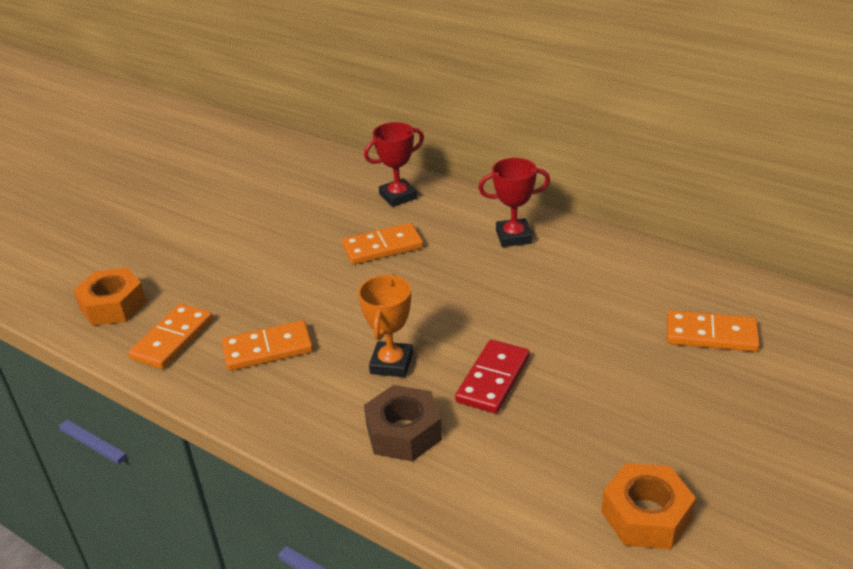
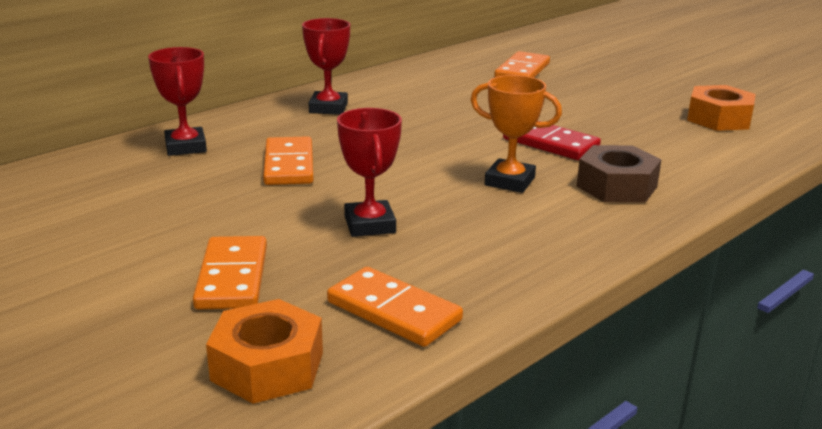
camera: 80 degrees left, 10 degrees down
orange domino [222,320,313,371] -> orange domino moved to [193,236,267,309]
none -> red trophy [337,108,402,237]

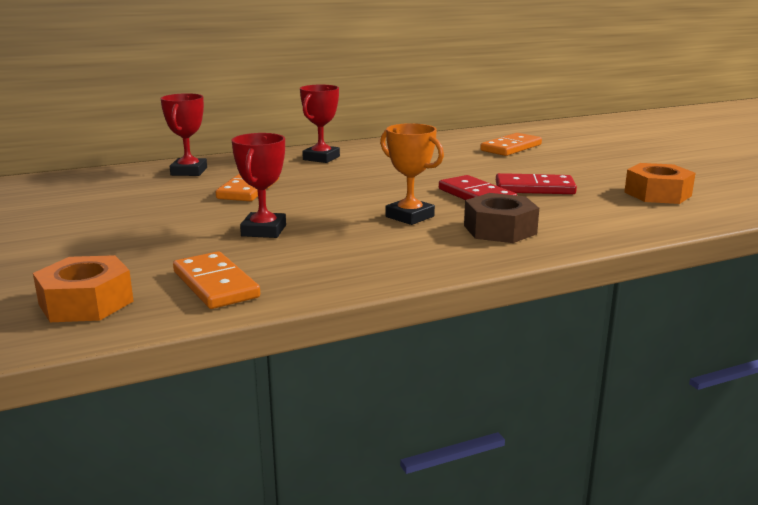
camera: 20 degrees right, 5 degrees down
orange domino [193,236,267,309] -> none
none -> red domino [496,173,577,194]

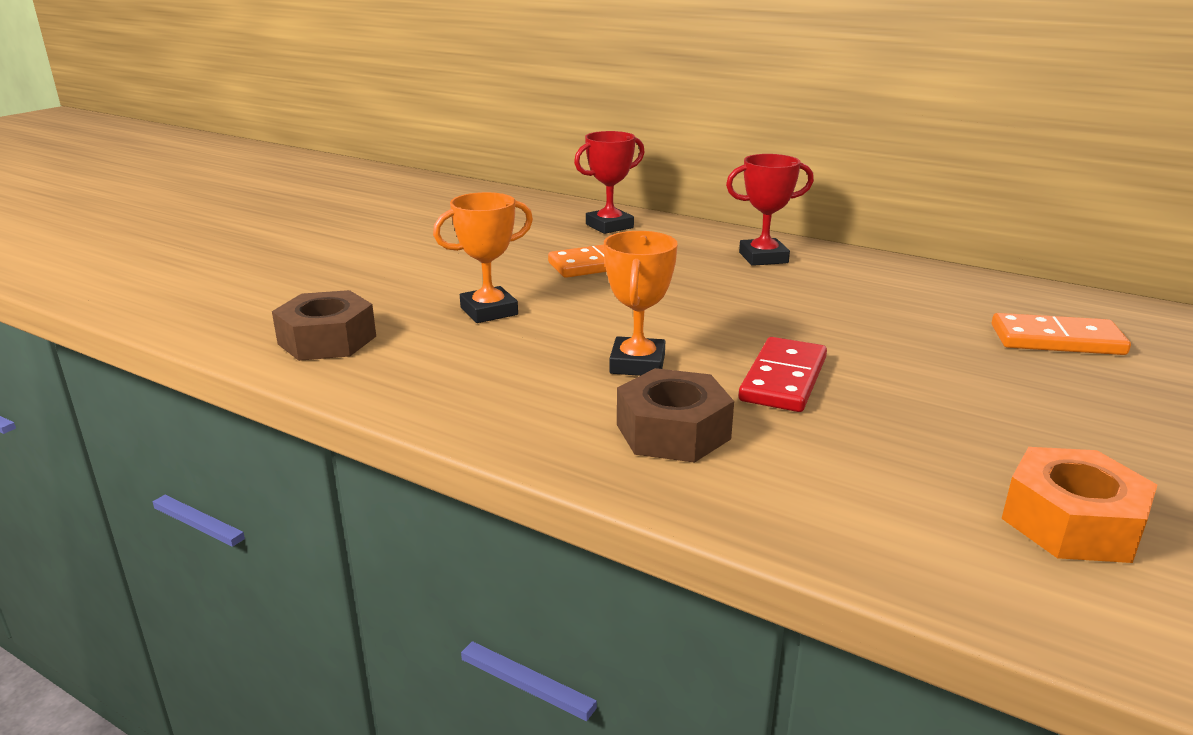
camera: 55 degrees right, 5 degrees up
orange nut [33,255,134,322] -> none
orange domino [173,251,260,309] -> brown nut [272,290,376,361]
red trophy [232,133,286,238] -> orange trophy [433,192,533,323]
red domino [496,173,577,194] -> none

